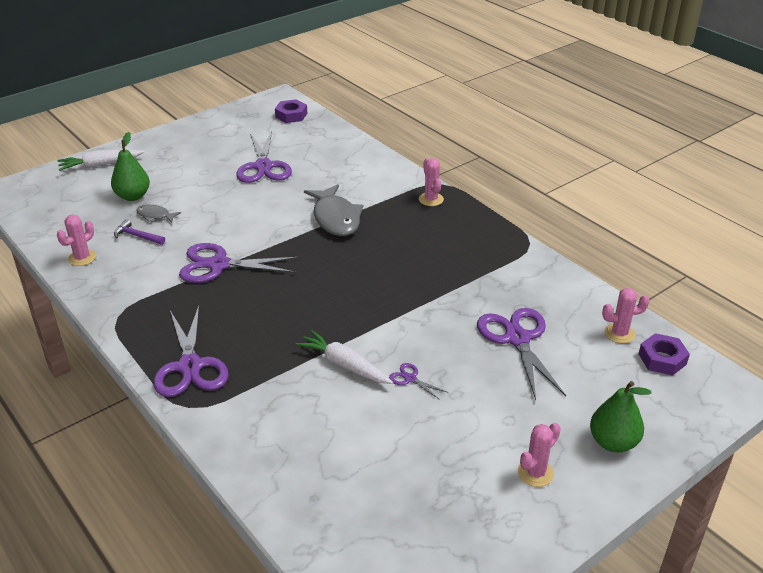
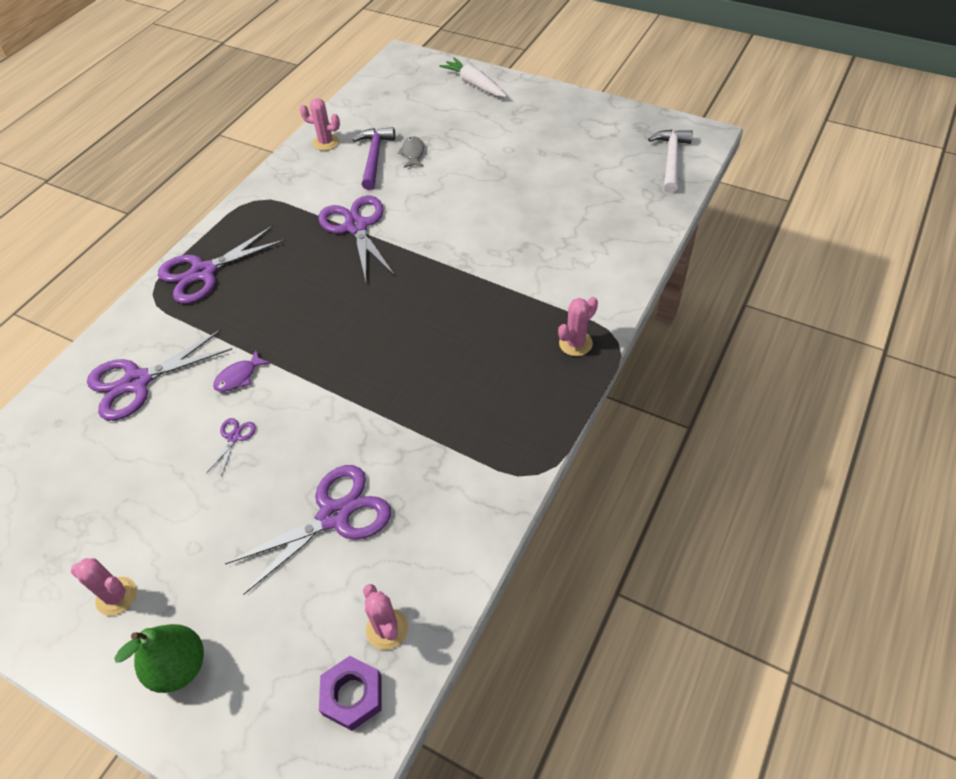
camera: 70 degrees right, 15 degrees up
green pear [111,132,150,201] -> none
purple hammer [114,219,165,245] -> purple hammer [353,127,395,190], size x1.55
purple scissors [236,131,292,183] -> purple scissors moved to [87,329,232,421]
purple nut [275,99,307,123] -> white hammer [648,130,693,193]
white carrot [295,330,393,384] -> purple fish [213,350,270,392]
grey fish [304,184,363,236] -> none

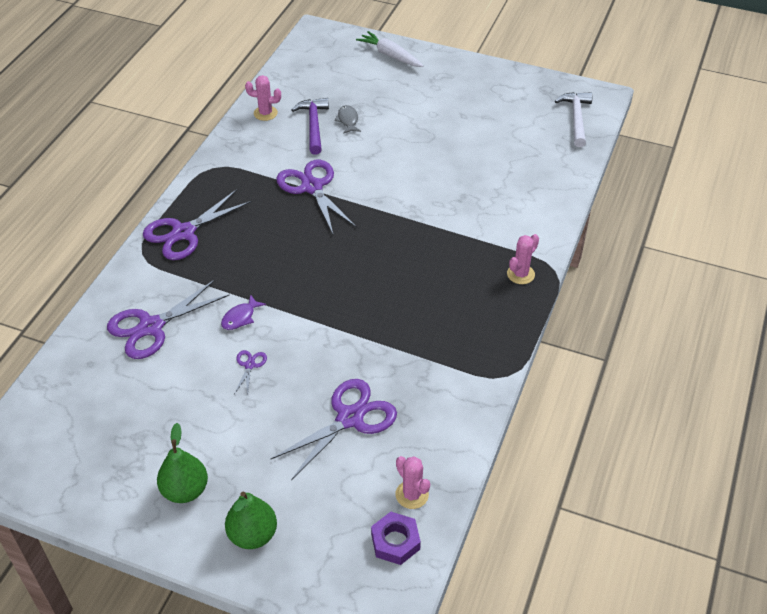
camera: 10 degrees left, 5 degrees down
pink cactus [71,558,137,616] -> green pear [157,423,208,503]

